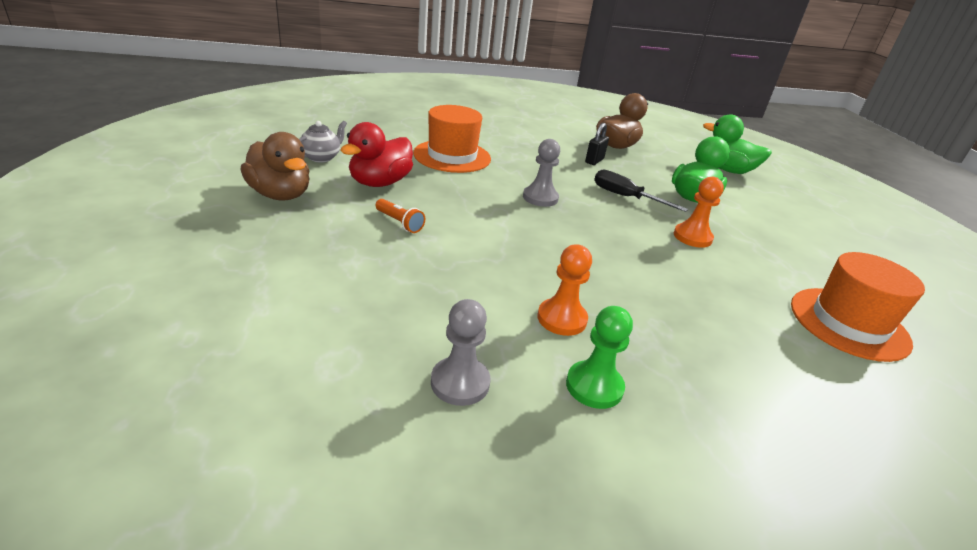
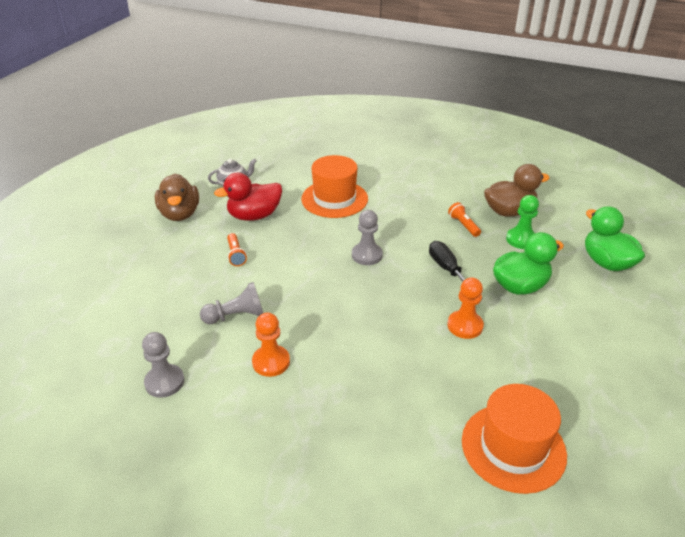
camera: 35 degrees right, 5 degrees up
green pawn [566,306,633,409] -> green pawn moved to [506,195,539,249]
black padlock [585,123,609,165] -> orange flashlight [448,202,481,237]
none -> grey pawn [200,282,263,324]

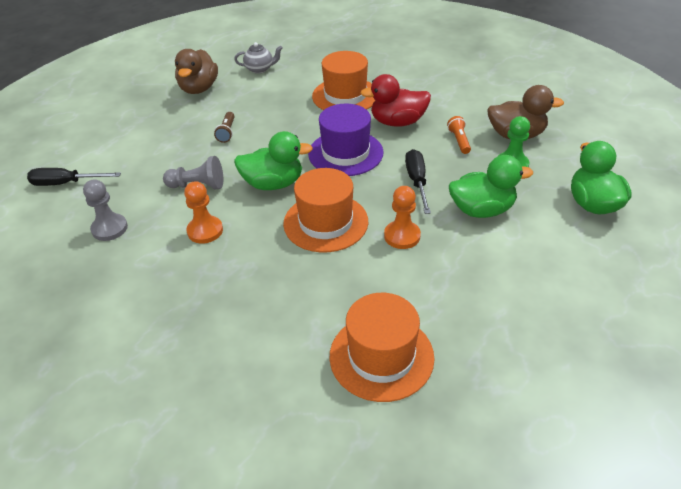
camera: 20 degrees right, 5 degrees up
red duck [214,173,282,221] -> red duck moved to [360,74,431,127]
orange flashlight [227,233,247,266] -> brown flashlight [214,112,235,143]
grey pawn [352,210,383,265] -> purple hat [308,104,384,176]
none -> black screwdriver [27,168,121,186]
none -> green duck [234,131,313,190]
none -> orange hat [283,168,368,252]

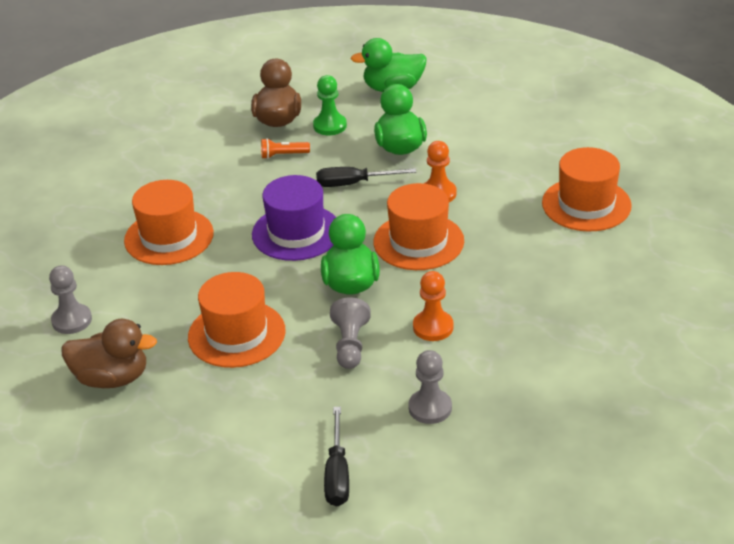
camera: 90 degrees left, 5 degrees down
brown flashlight [214,112,235,143] -> orange hat [188,272,286,368]
grey teapot [234,42,283,74] -> grey pawn [49,265,92,334]
red duck [360,74,431,127] -> none

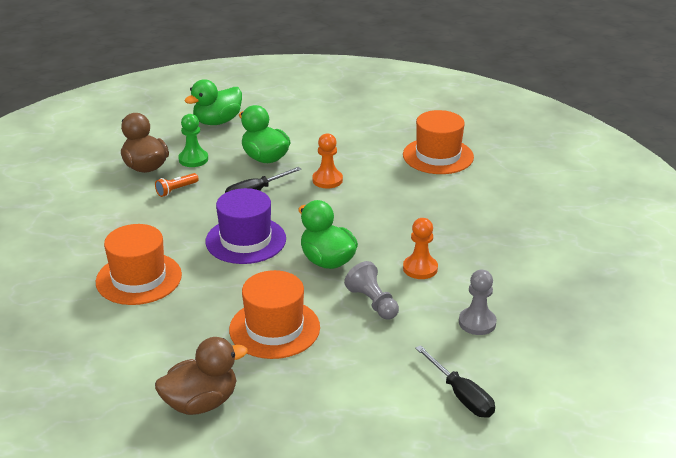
camera: 35 degrees left, 5 degrees down
grey pawn [49,265,92,334] -> none
orange hat [373,183,464,270] -> none

